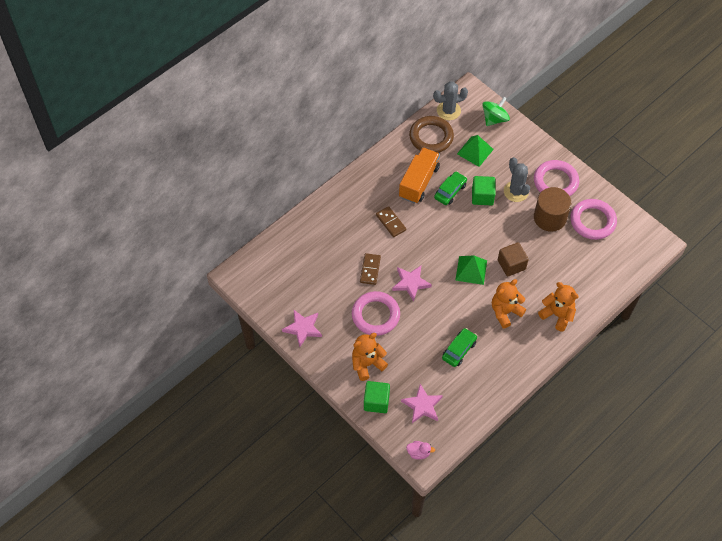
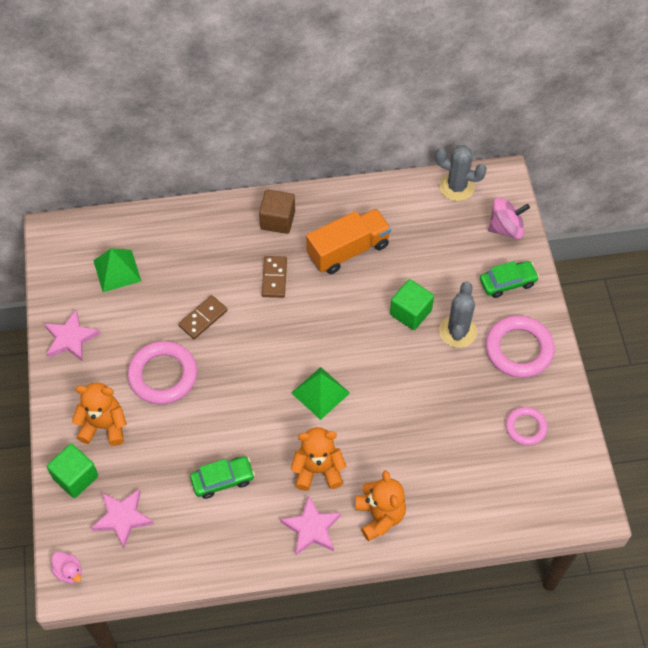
camera: 35 degrees right, 0 degrees up
pink star [392,266,432,301] -> pink star moved to [280,495,341,555]
brown ring [409,116,454,153] -> none
green car [434,171,467,205] -> green car moved to [480,261,539,298]
green pyramid [457,135,494,167] -> green pyramid moved to [93,248,141,292]
green spinning top [482,97,510,126] -> pink spinning top [488,197,530,239]
brown cube [498,242,529,277] -> brown cube moved to [259,189,295,234]
brown cylinder [534,187,571,232] -> none
pink ring [570,199,617,240] -> pink ring [506,407,548,446], size x0.59

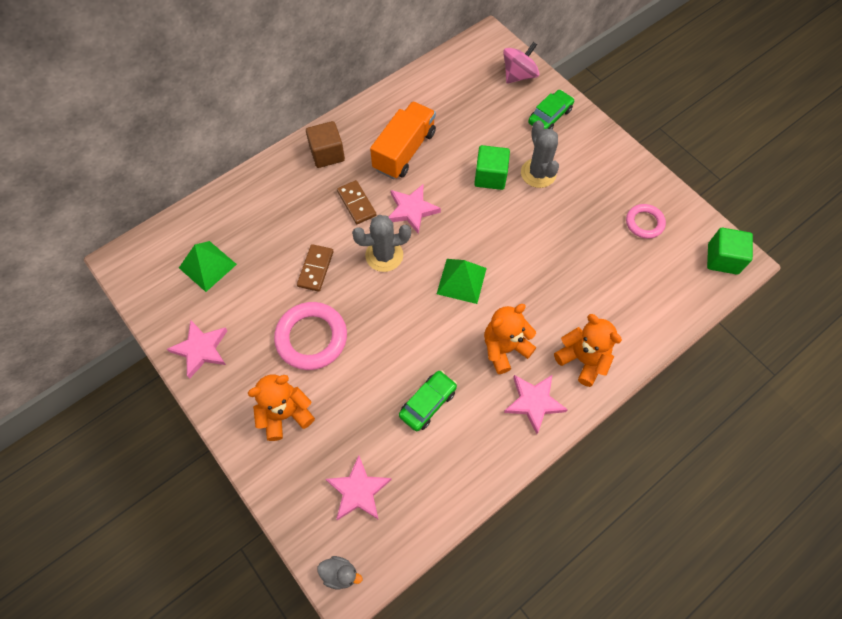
camera: 30 degrees left, 5 degrees up
green cube [47,444,98,498] -> green cube moved to [707,228,753,275]
pink duck [51,552,82,583] -> grey duck [317,556,363,590]
grey cactus [435,145,487,201] -> grey cactus moved to [352,215,411,272]
pink ring [486,316,555,378] -> none
none -> pink star [389,184,441,234]

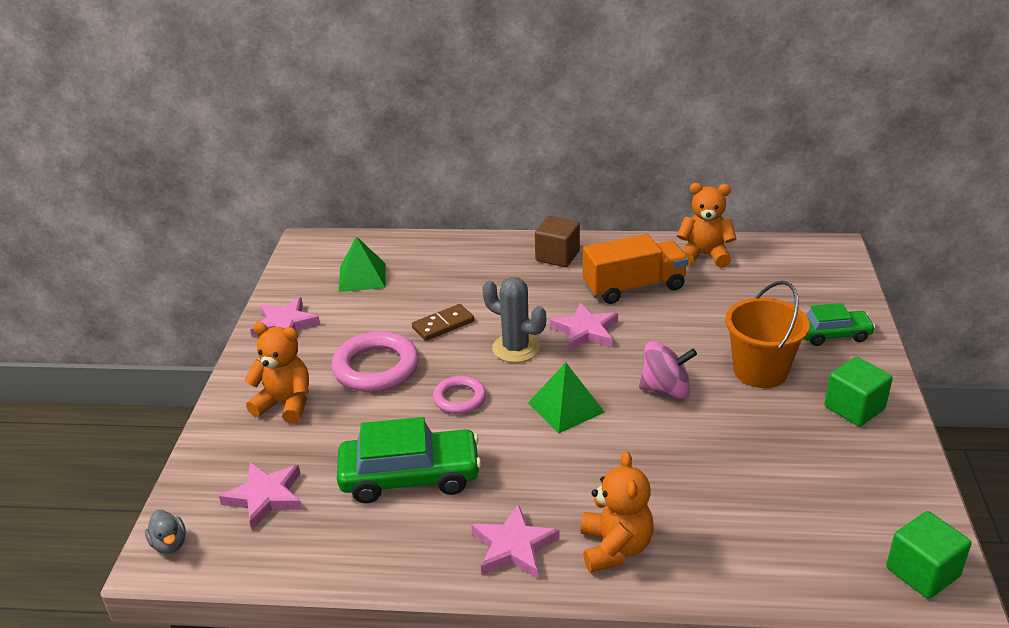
camera: 45 degrees right, 30 degrees down
brown domino [337,180,376,224] -> none
green car [399,370,457,431] -> green car [337,417,481,503], size x1.66
green cube [474,145,510,190] -> green cube moved to [824,357,893,427]
orange teddy bear [484,304,536,374] -> orange teddy bear moved to [677,183,737,268]
pink spinning top [503,42,540,83] -> pink spinning top moved to [639,341,697,399]
grey cactus [521,120,559,188] -> orange bucket [725,281,810,388]
pink ring [626,204,666,239] -> pink ring moved to [433,376,486,414]

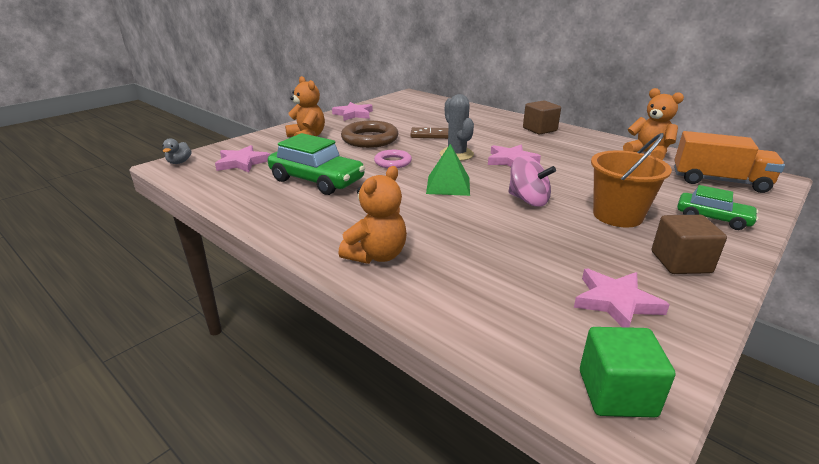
camera: 35 degrees right, 5 degrees down
pink ring [331,331,419,392] -> brown ring [341,121,398,148]
green pyramid [339,236,386,292] -> none
pink star [471,504,560,579] -> pink star moved to [574,269,670,328]
orange truck [583,234,688,304] -> orange truck moved to [674,131,785,193]
green cube [824,357,893,427] -> brown cube [652,215,727,274]

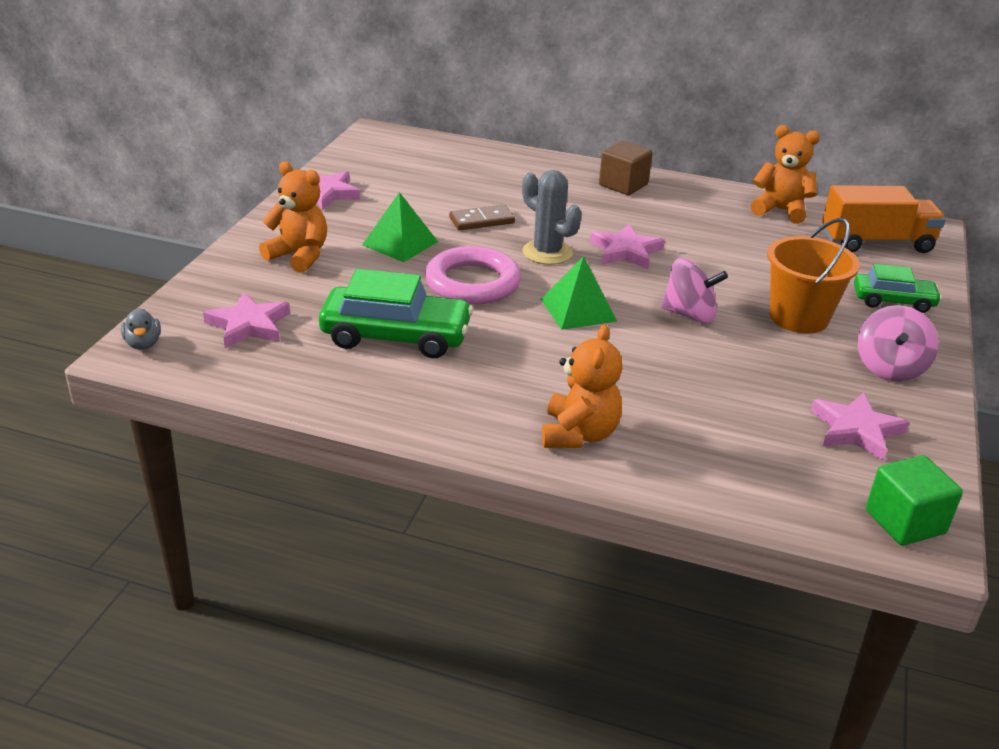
camera: 25 degrees left, 5 degrees up
brown ring [341,121,398,148] -> green pyramid [362,192,438,262]
pink ring [374,150,412,168] -> pink ring [425,246,521,305], size x1.70
brown cube [652,215,727,274] -> pink spinning top [857,305,939,381]

